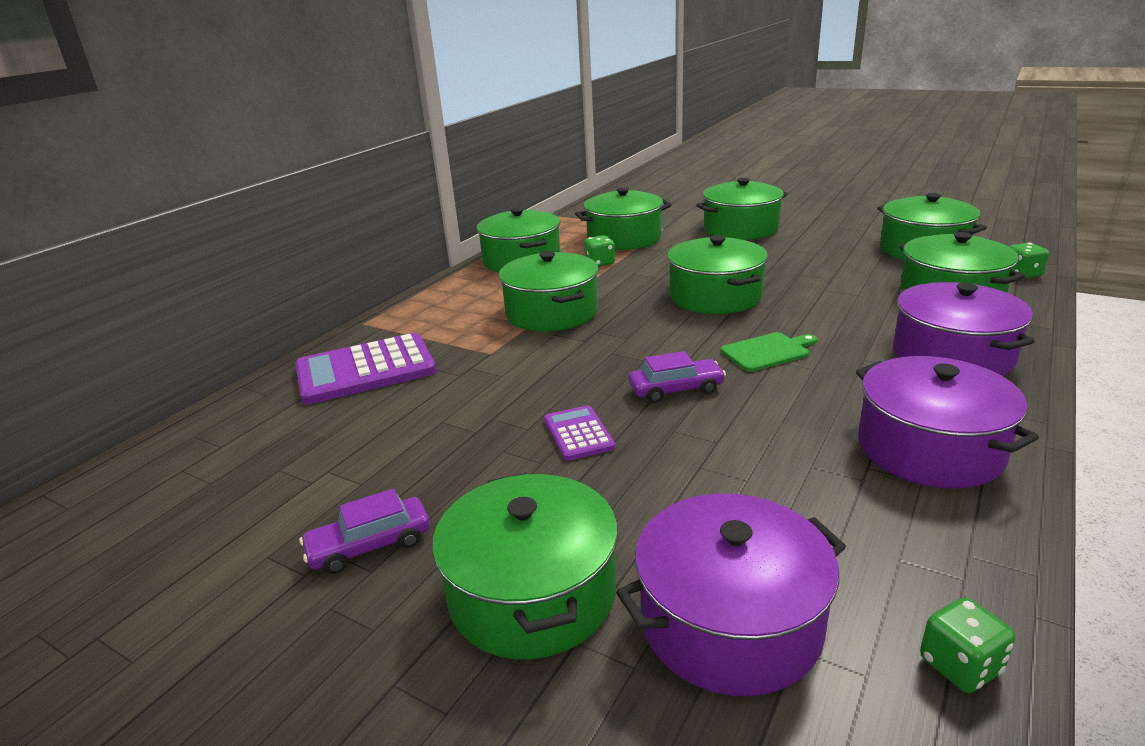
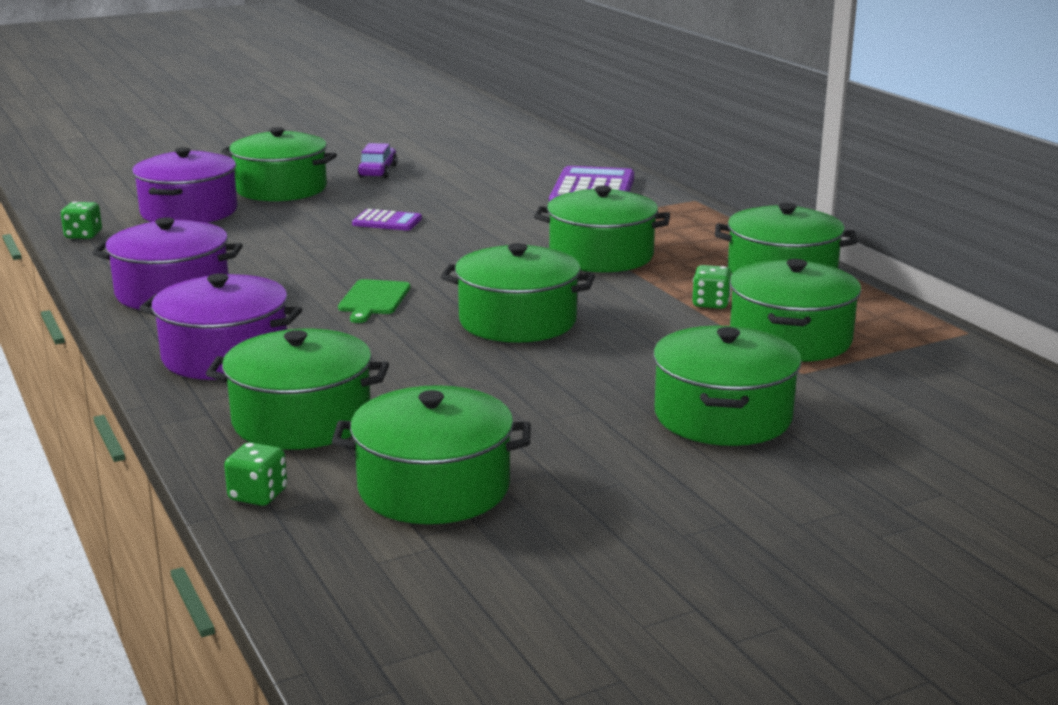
camera: 120 degrees right, 5 degrees down
purple car [629,351,726,403] -> none

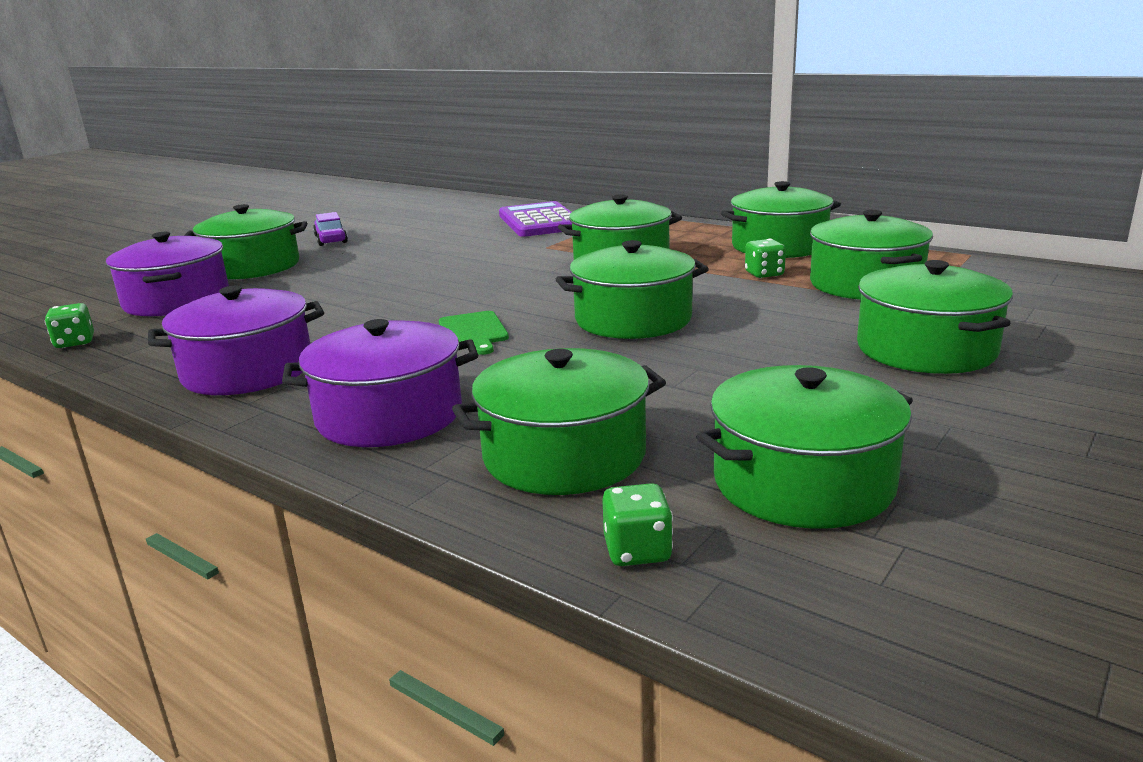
camera: 25 degrees left, 0 degrees up
purple calculator [352,209,422,231] -> none

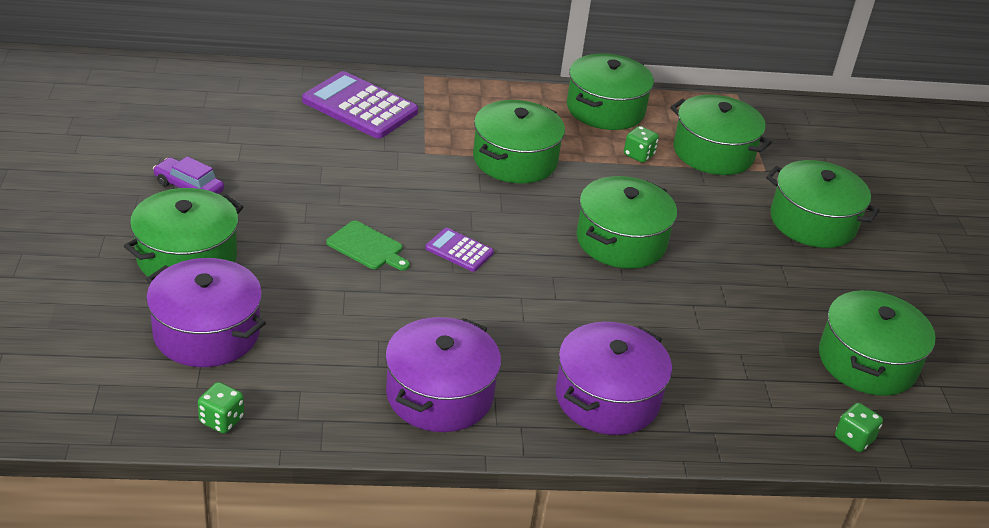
camera: 45 degrees left, 15 degrees up
green cutting board [439,311,509,355] -> green cutting board moved to [326,221,410,271]
green pot [452,348,666,495] -> none
none -> purple calculator [425,228,494,272]

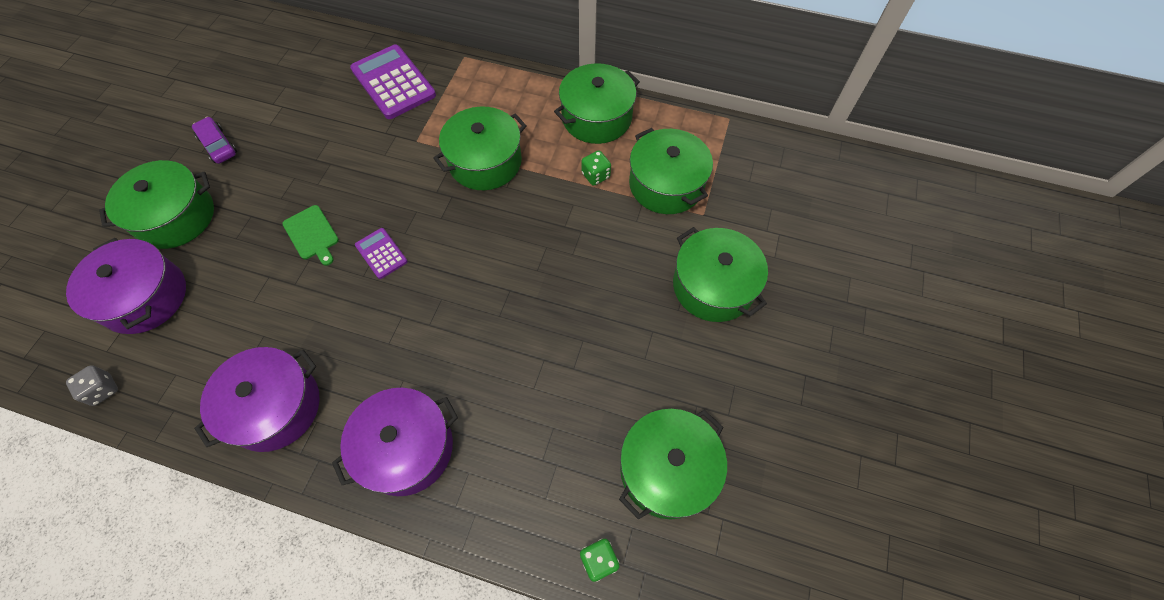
camera: 25 degrees right, 25 degrees up
green dice [198,382,244,434] -> grey dice [66,365,118,406]
green pot [576,176,677,269] -> none

